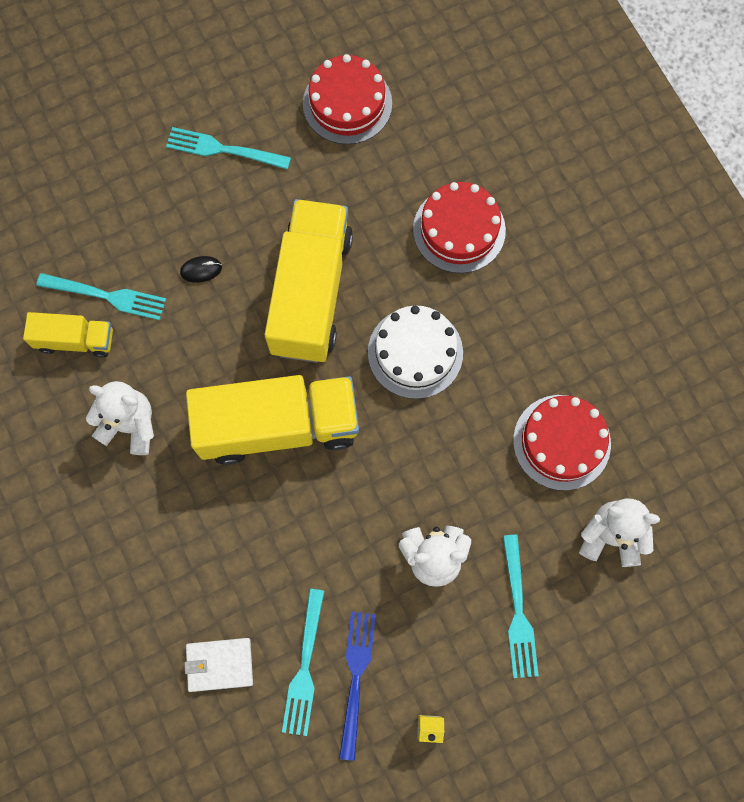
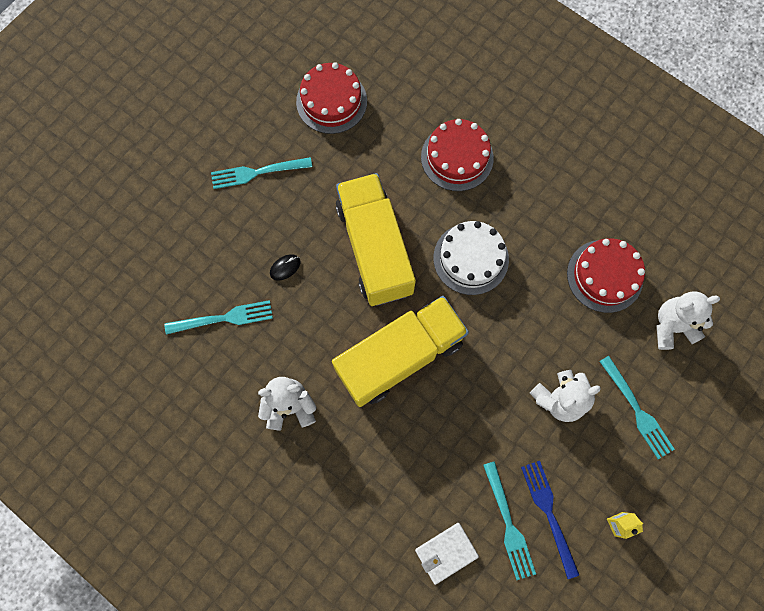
camera: 25 degrees left, 0 degrees up
yellow truck [23,312,113,358] -> none

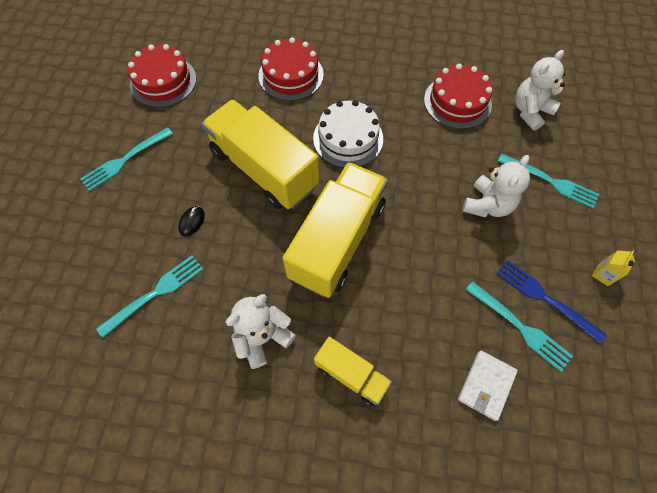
camera: 30 degrees left, 10 degrees down
none -> yellow truck [314,337,392,406]

